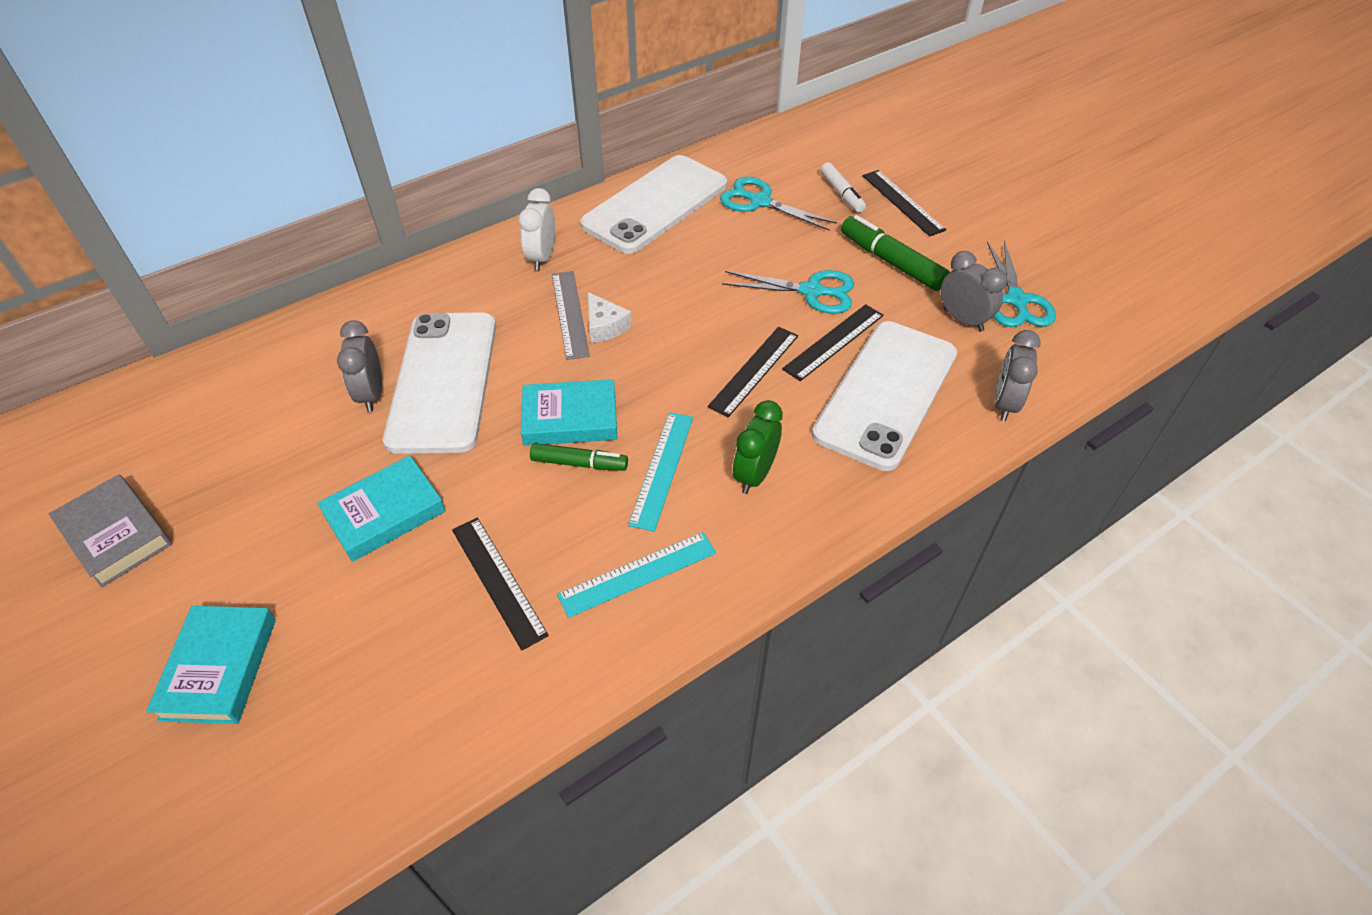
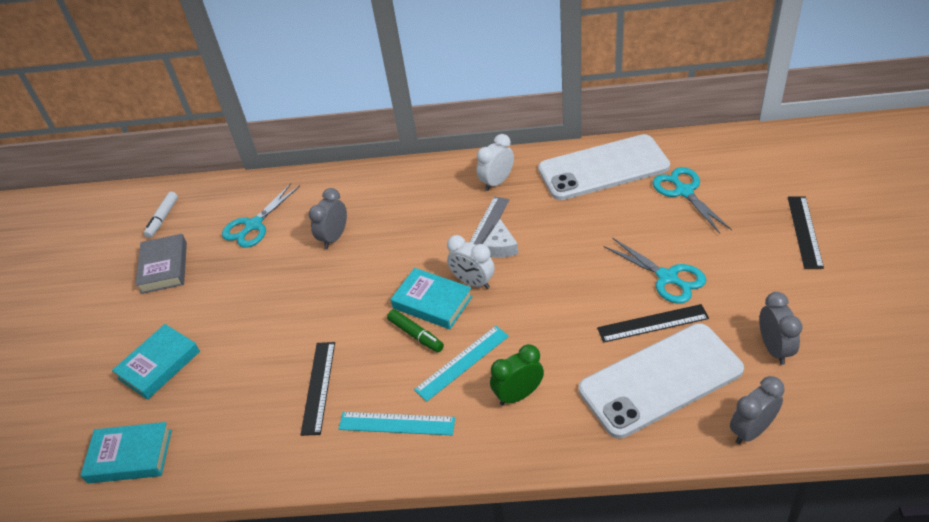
camera: 40 degrees right, 5 degrees down
turquoise book [317,455,445,562] -> turquoise book moved to [80,422,172,484]
white phone [383,313,496,454] -> none
black ruler [708,327,798,417] -> none
white marker [820,162,866,213] -> white marker moved to [143,192,178,238]
green marker [841,215,950,291] -> none
turquoise scissors [987,240,1056,327] -> turquoise scissors moved to [222,183,300,248]
none -> white clock [447,235,495,289]

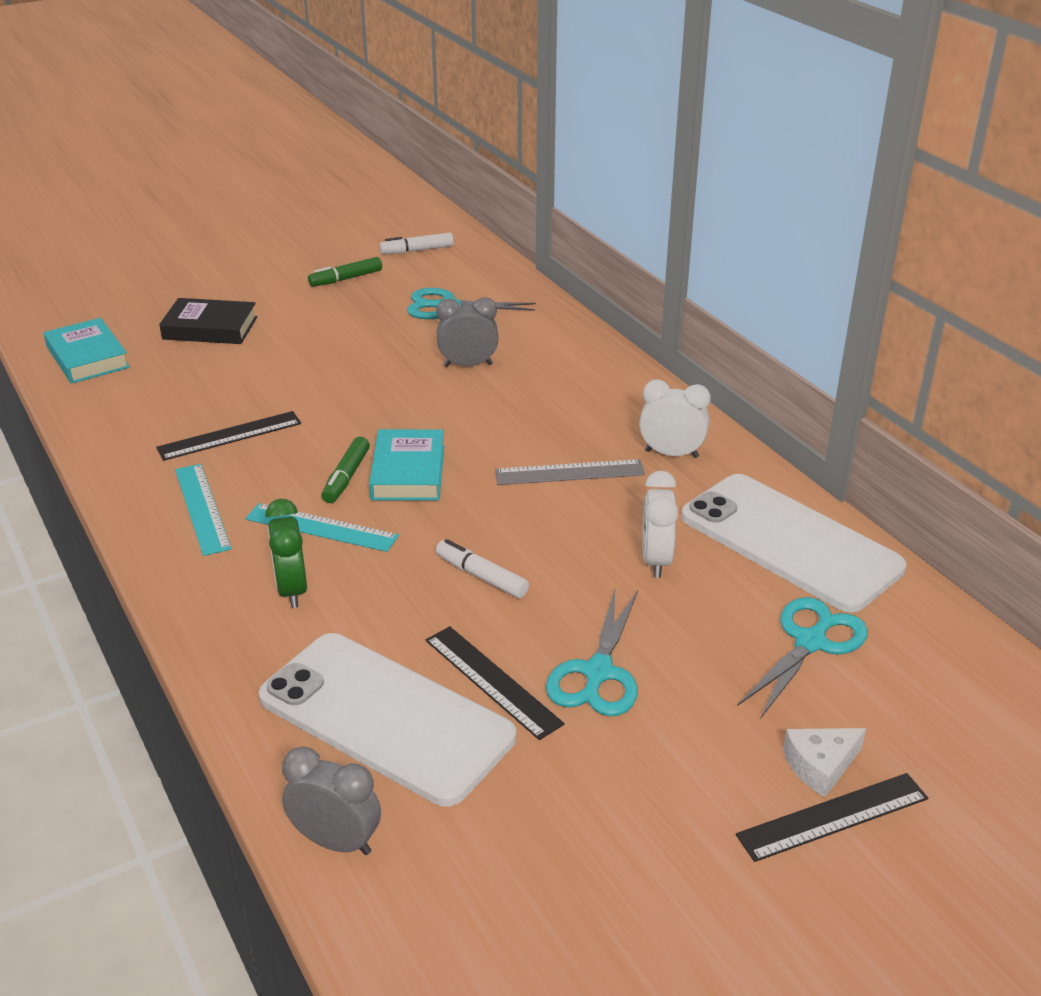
camera: 55 degrees right, 10 degrees down
turquoise book [112,324,200,400] -> black book [159,298,257,344]
grey book [135,234,187,294] -> green marker [308,257,382,287]
white clock [447,235,495,289] -> white clock moved to [642,471,678,578]
white cheese [483,219,518,258] -> white cheese moved to [783,728,866,797]
green clock [490,344,544,406] -> green clock turned 135 degrees counterclockwise [265,499,307,608]
grey clock [759,292,803,365] -> none
none -> white marker [436,539,529,598]

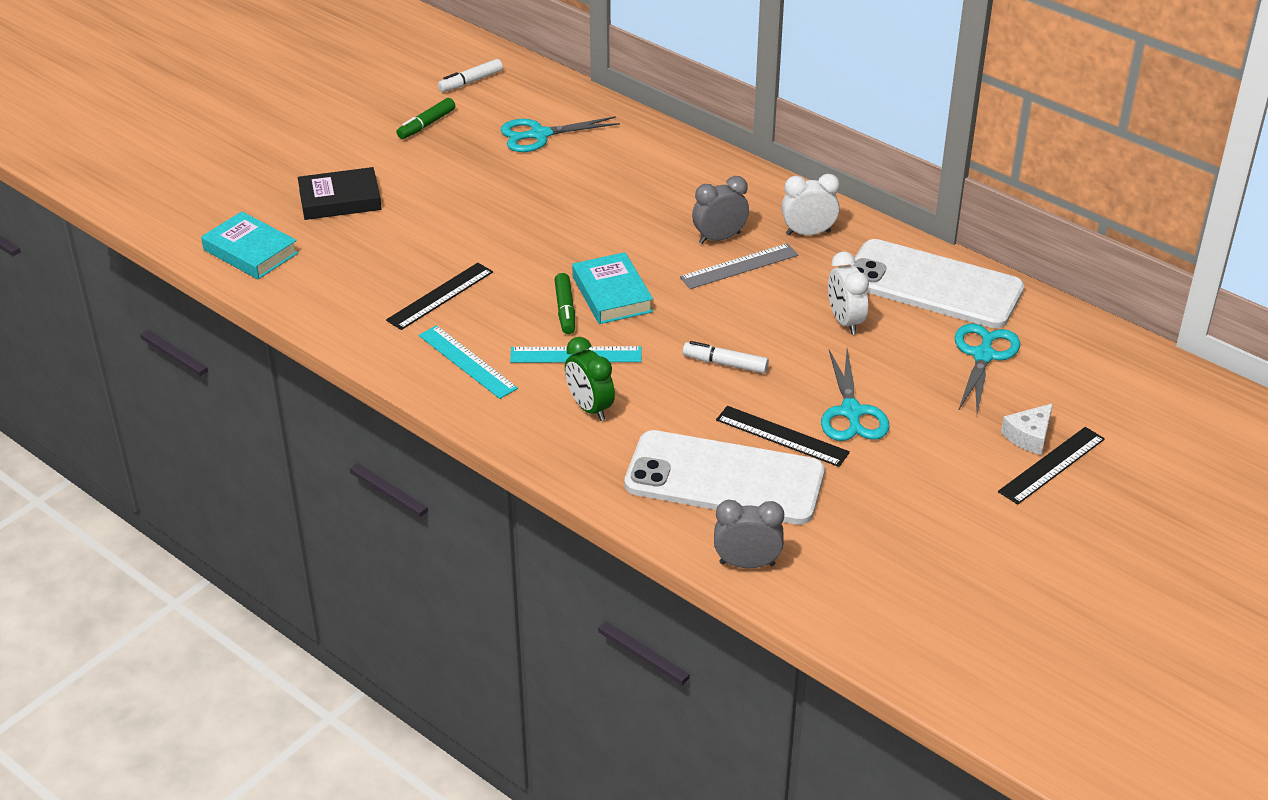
camera: 20 degrees left, 5 degrees up
grey clock [436,297,499,367] -> grey clock moved to [692,176,749,244]

